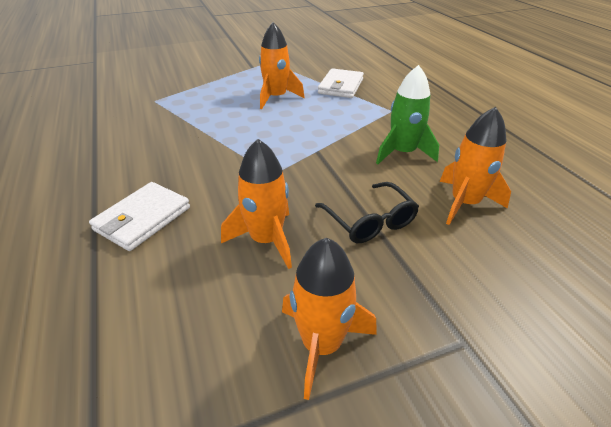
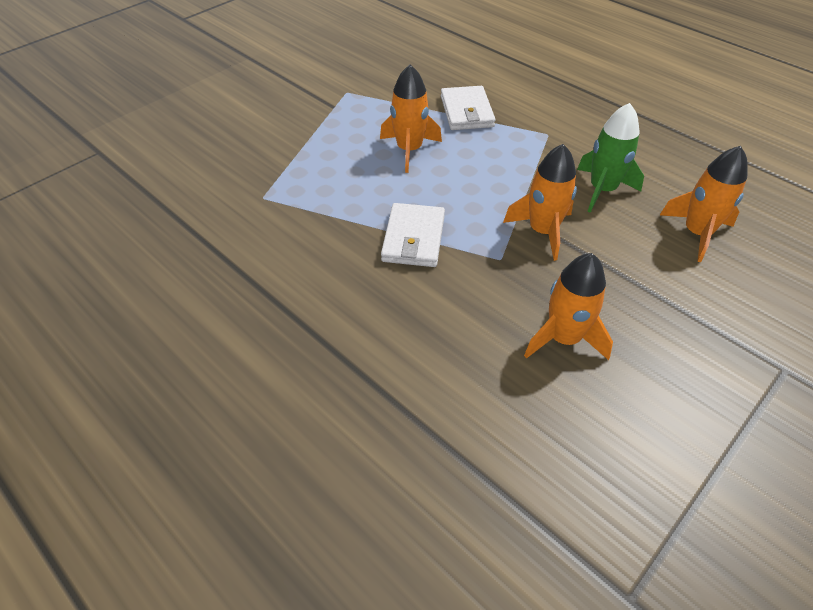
camera: 25 degrees left, 10 degrees up
white wallet [89,182,190,251] -> white wallet moved to [381,203,445,267]
orange rocket [282,238,377,400] -> orange rocket moved to [503,144,577,261]
black glasses [315,182,419,243] -> none

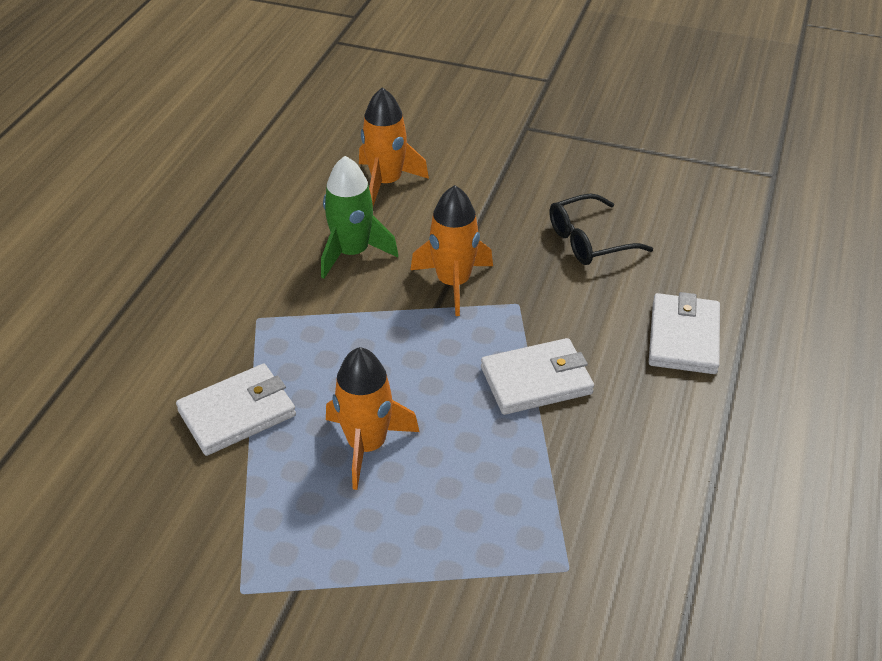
camera: 115 degrees left, 5 degrees down
orange rocket [524,253,613,360] -> black glasses [550,193,653,265]
none -> white wallet [649,292,720,374]

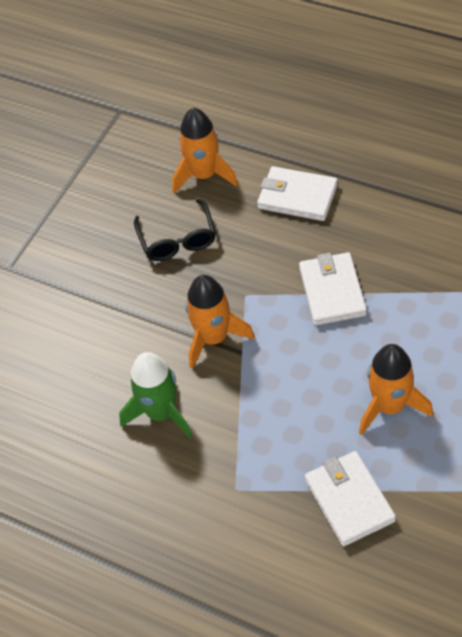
camera: 75 degrees left, 10 degrees up
orange rocket [359,87,429,206] -> orange rocket moved to [172,108,238,193]

